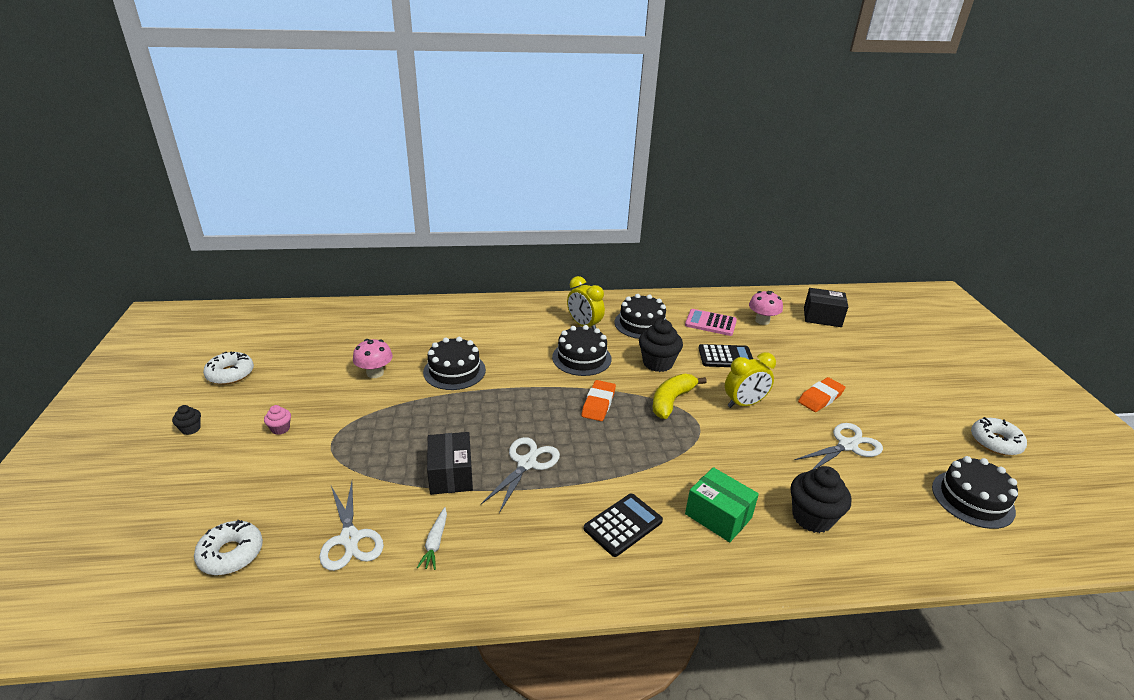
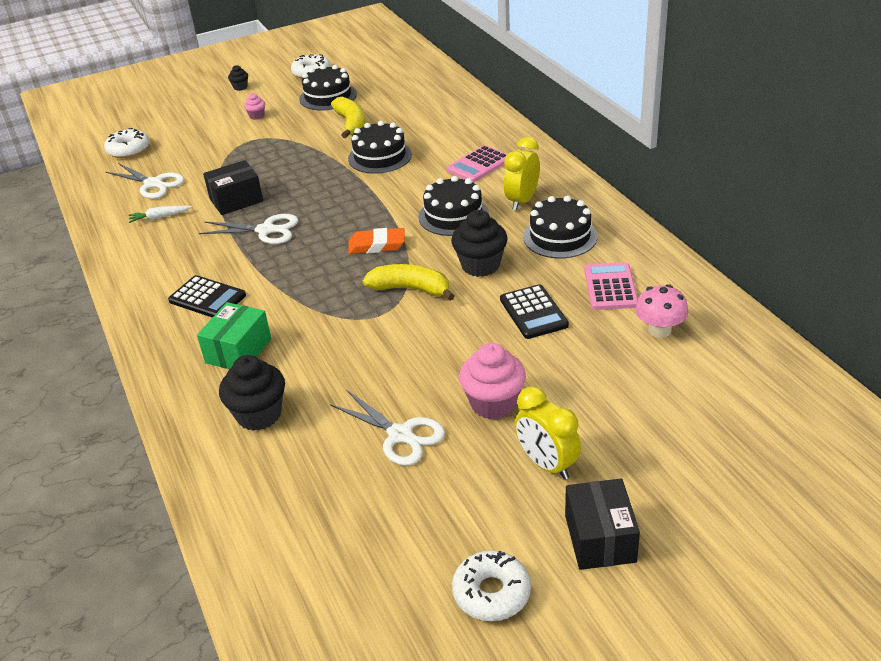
camera: 75 degrees right, 5 degrees up
white scissors [319,481,384,571] -> white scissors turned 105 degrees counterclockwise [106,163,184,199]
pink mushroom [353,339,393,378] -> yellow banana [331,97,365,138]
yellow clock [725,352,776,408] -> yellow clock moved to [514,386,581,480]
orange eraser [798,377,846,412] -> pink cupcake [459,343,526,420]
black box [804,288,848,327] -> black box moved to [565,478,640,570]
black cake [932,456,1018,529] -> black cake moved to [299,65,357,111]
none -> pink calculator [447,145,508,182]

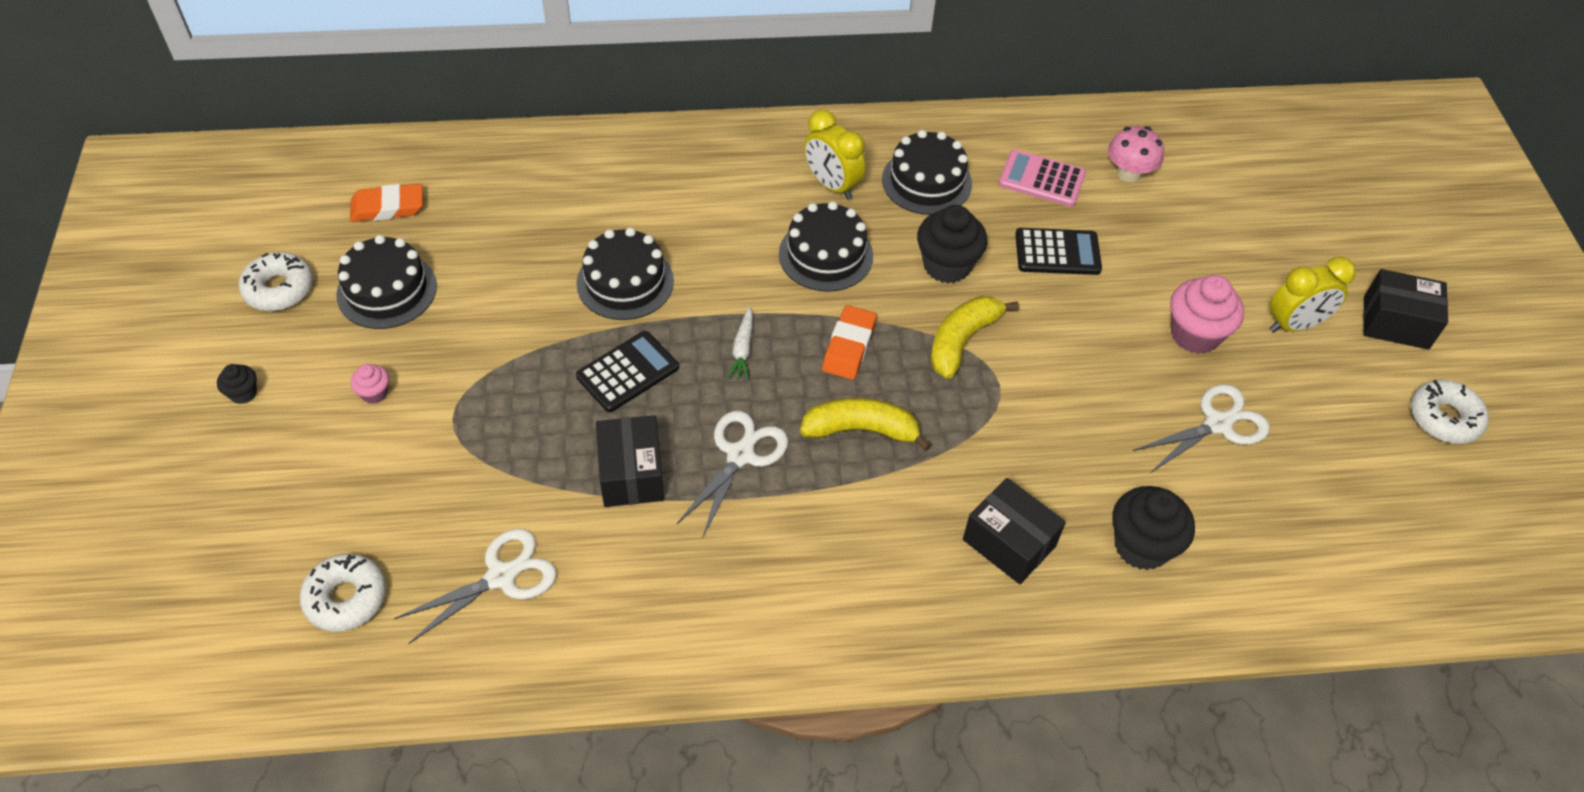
camera: 75 degrees left, 15 degrees up
white carrot [128,206,192,223] -> white carrot moved to [727,307,753,381]
black calculator [168,275,246,318] -> black calculator moved to [576,331,679,412]
green box [197,302,271,369] -> black box [963,478,1066,584]
yellow banana [331,97,365,138] -> yellow banana moved to [800,398,932,451]
pink calculator [447,145,508,182] -> none
none -> orange eraser [350,184,423,222]

